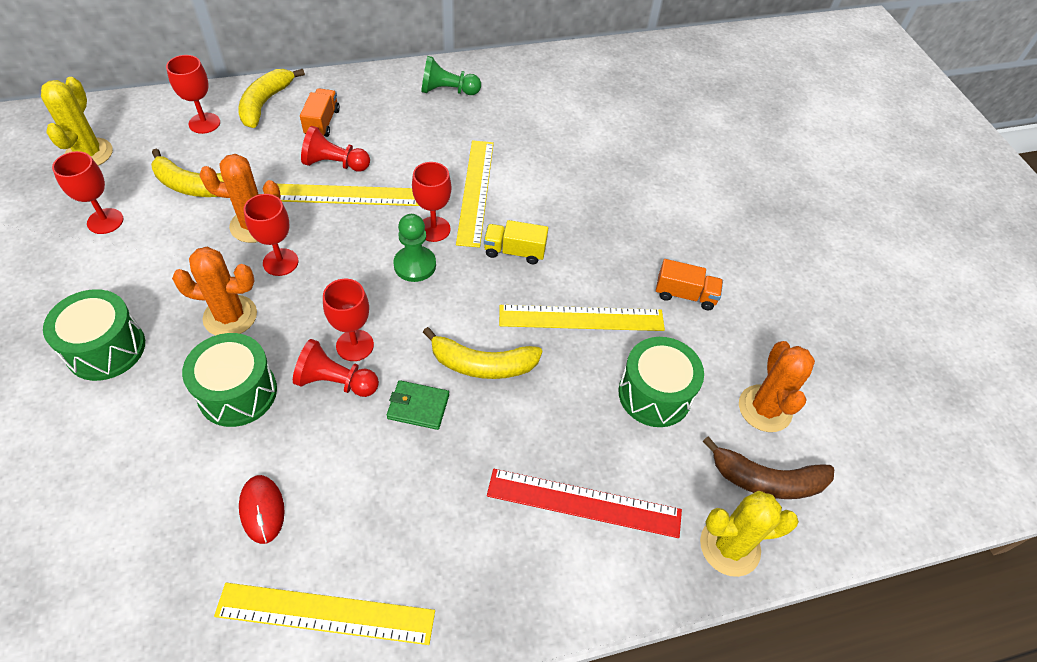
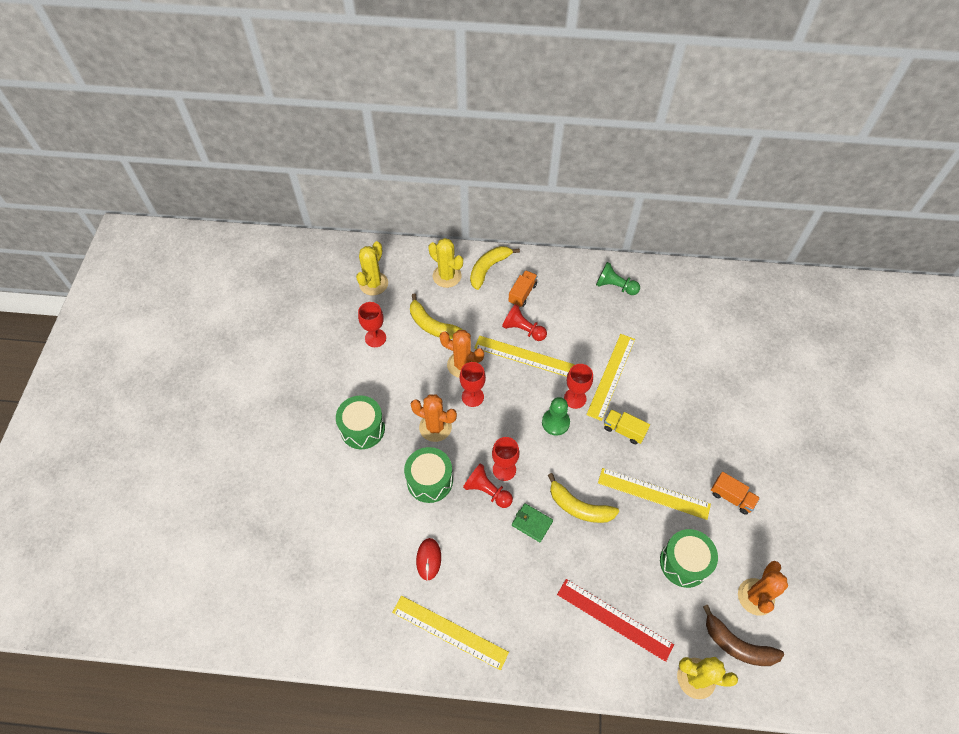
camera: 25 degrees right, 5 degrees up
red goblet [166,55,220,134] -> yellow cactus [428,238,463,288]

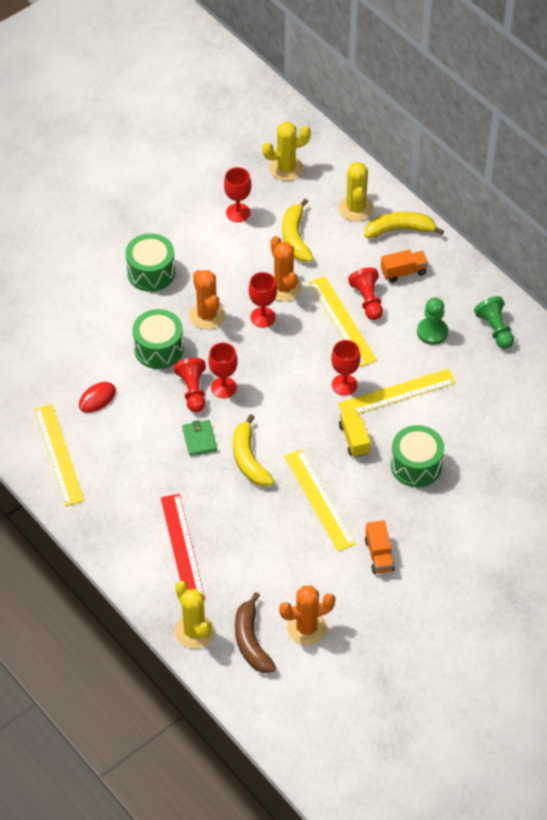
camera: 45 degrees right, 5 degrees down
green pawn [542,397,570,435] -> green pawn moved to [417,298,448,345]
green drum [660,529,718,588] -> green drum moved to [391,425,444,487]

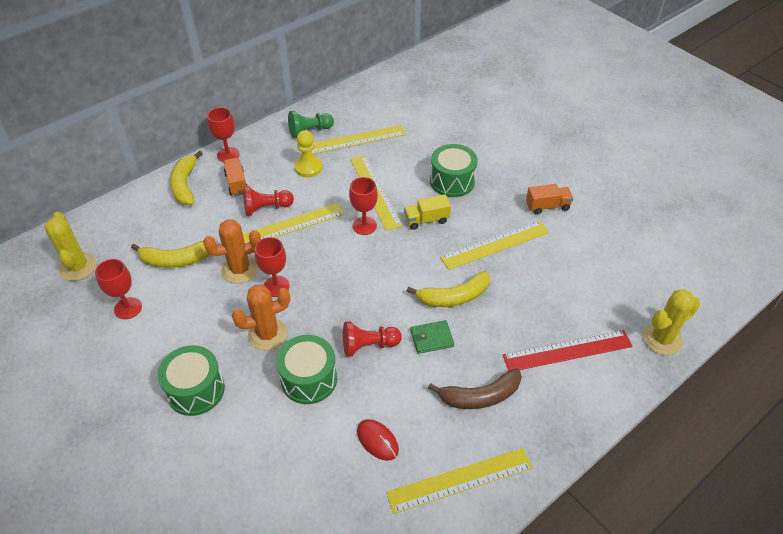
camera: 90 degrees left, 5 degrees down
red goblet [208,343,238,398] -> red goblet moved to [207,107,240,162]
brown banana [235,592,276,673] -> brown banana moved to [428,368,522,409]
orange cactus [279,586,336,645] -> none
yellow cactus [339,162,373,221] -> none
green pawn [417,298,448,345] -> yellow pawn [294,130,323,177]
none -> yellow ruler [312,125,406,154]

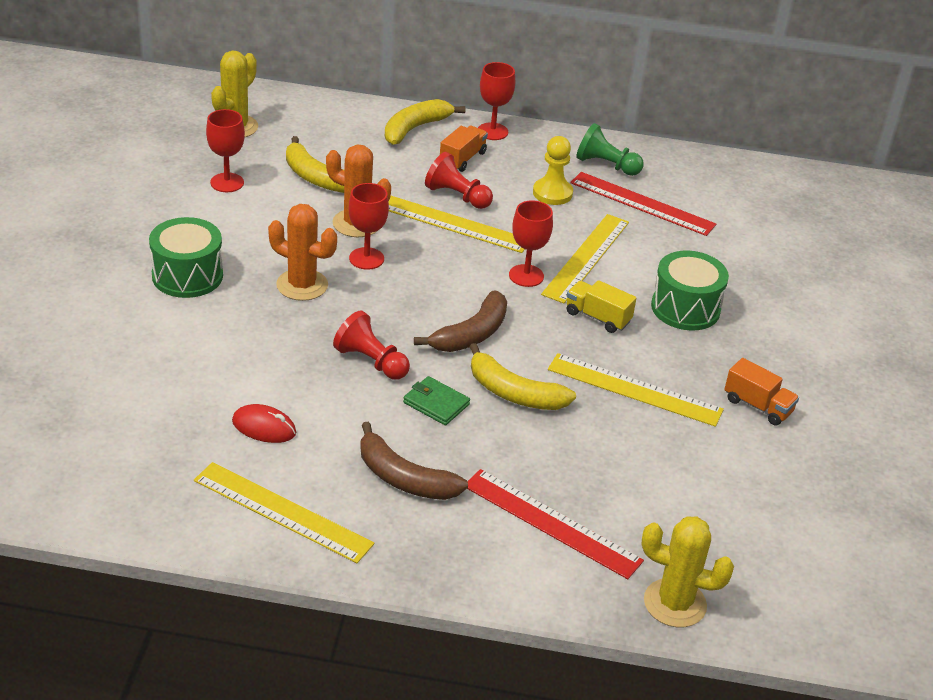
camera: 45 degrees right, 10 degrees down
green drum [276,335,337,404] -> none
yellow ruler [312,125,406,154] -> red ruler [570,172,716,236]
red mouse [357,419,399,461] -> red mouse turned 75 degrees counterclockwise [232,404,296,443]
none -> brown banana [414,290,507,352]

